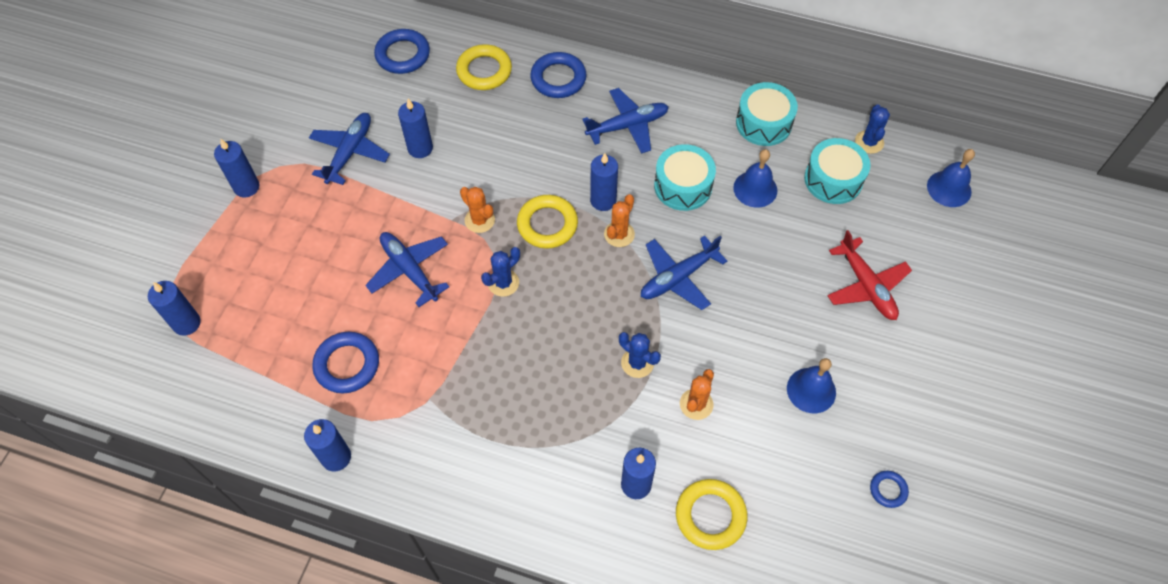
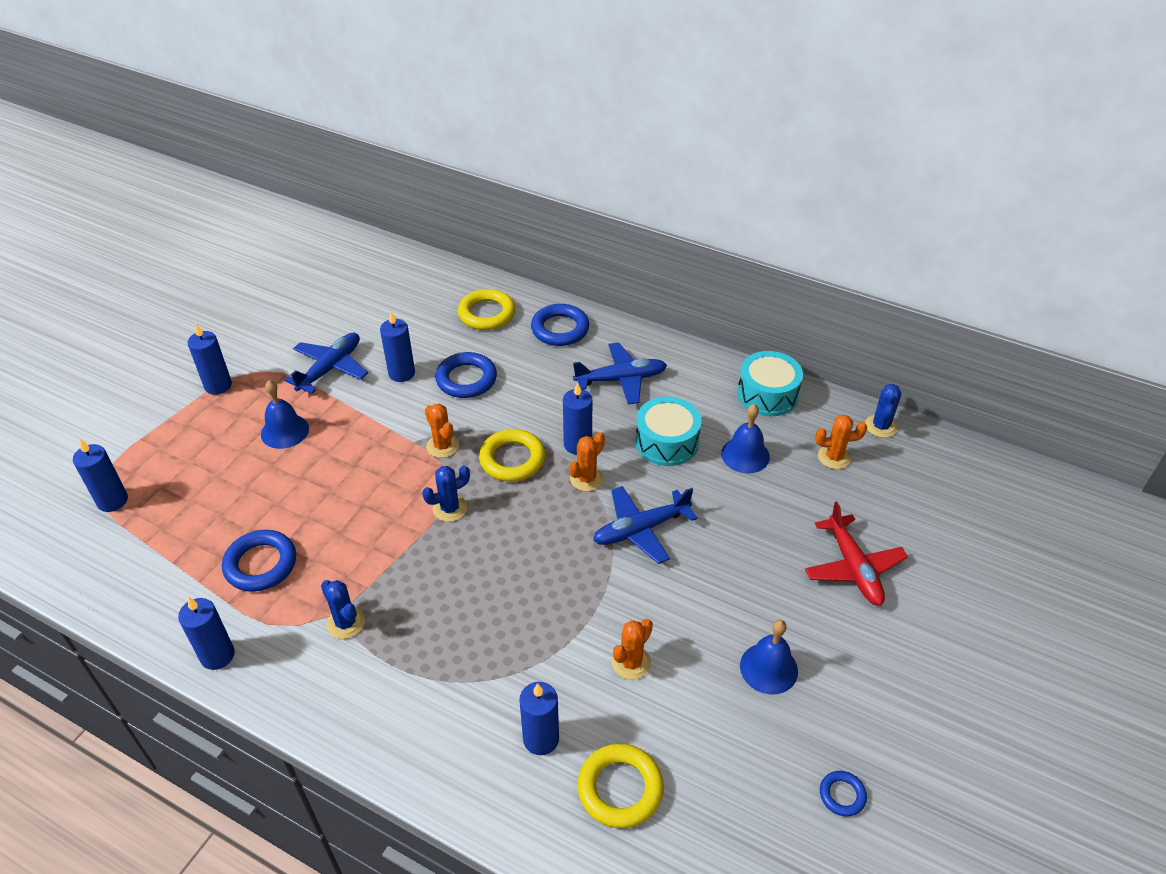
camera: 10 degrees right, 15 degrees down
blue plane [365,232,449,307] -> none
blue ring [374,29,430,74] -> blue ring moved to [435,352,497,398]
blue cactus [619,332,661,378] -> blue cactus moved to [321,580,365,639]
turquoise drum [804,138,871,204] -> orange cactus [815,415,867,469]
blue bell [927,149,975,207] -> blue bell moved to [261,380,309,449]

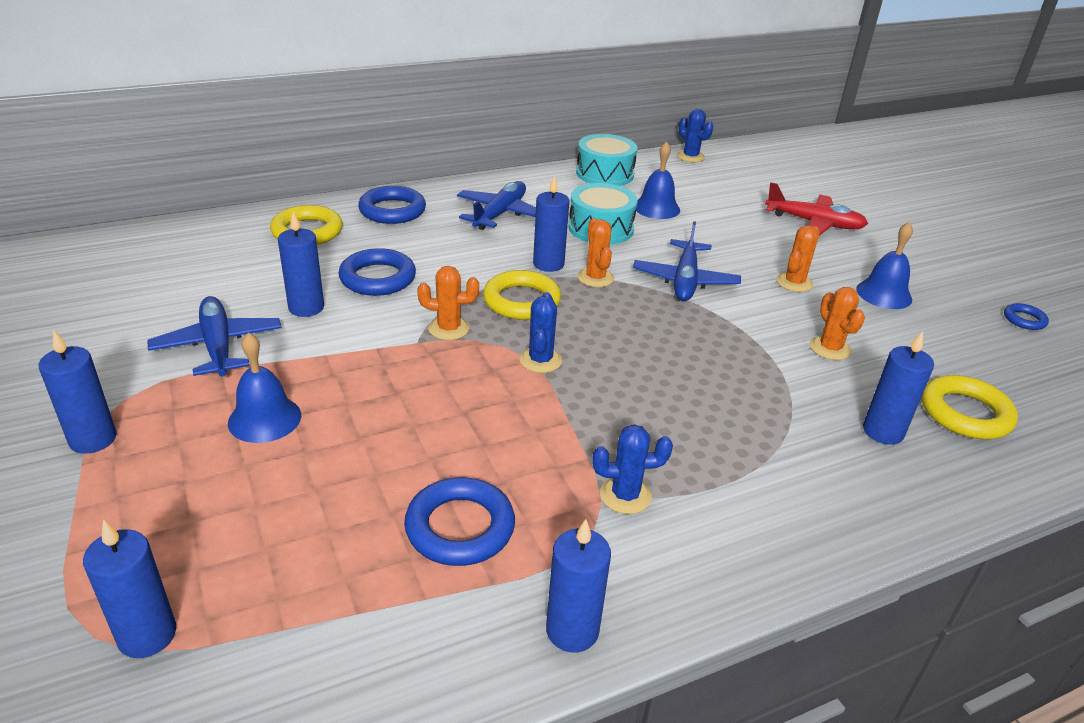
camera: 55 degrees left, 10 degrees down
orange cactus [815,415,867,469] -> orange cactus moved to [776,225,820,292]

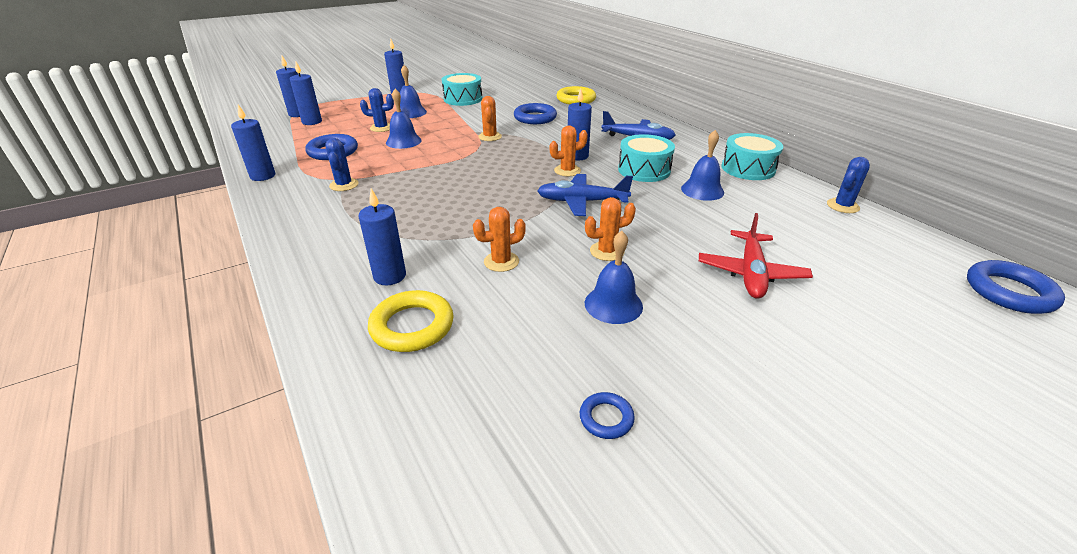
camera: 85 degrees right, 0 degrees up
blue plane [147,296,282,377] -> turquoise drum [442,73,483,106]
blue candle [278,211,324,317] -> blue candle moved to [290,62,322,125]
blue ring [358,186,426,224] -> blue ring moved to [967,260,1065,314]
yellow ring [483,270,561,320] -> none
blue cactus [519,292,562,373] -> blue cactus moved to [360,88,394,132]
orange cactus [776,225,820,292] -> orange cactus turned 45 degrees counterclockwise [585,197,636,261]
none -> blue bell [386,89,422,149]

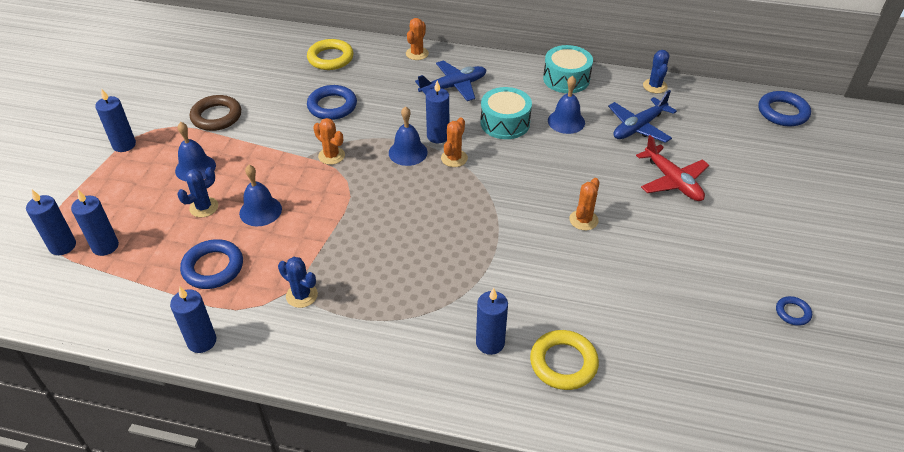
camera: 45 degrees left, 10 degrees up
turquoise drum [442,73,483,106] -> brown ring [190,95,241,131]
orange cactus [473,207,526,272] -> orange cactus moved to [406,18,429,60]
blue plane [537,174,633,216] -> blue plane moved to [608,90,677,143]
blue ring [580,392,635,439] -> blue ring moved to [776,296,812,326]
blue bell [585,231,643,324] -> blue bell moved to [389,106,427,166]

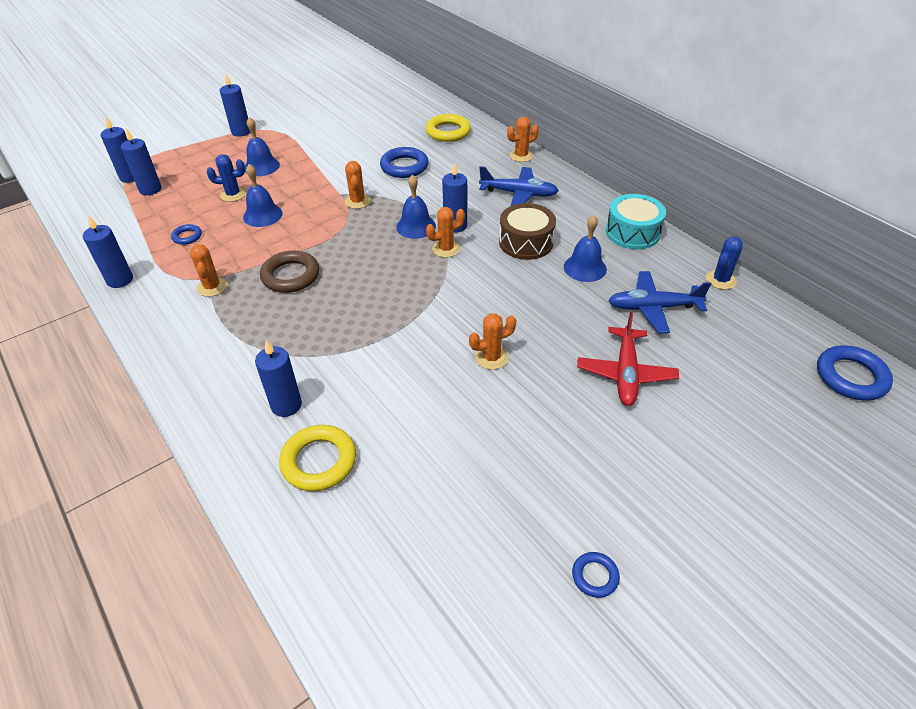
camera: 40 degrees right, 0 degrees up
blue ring [180,239,243,289] -> blue ring [171,224,202,245], size x0.54
brown ring [190,95,241,131] -> brown ring moved to [260,251,319,293]
blue cactus [278,257,318,308] -> orange cactus [190,244,227,297]
turquoise drum [480,87,532,139] -> brown drum [499,203,556,260]

